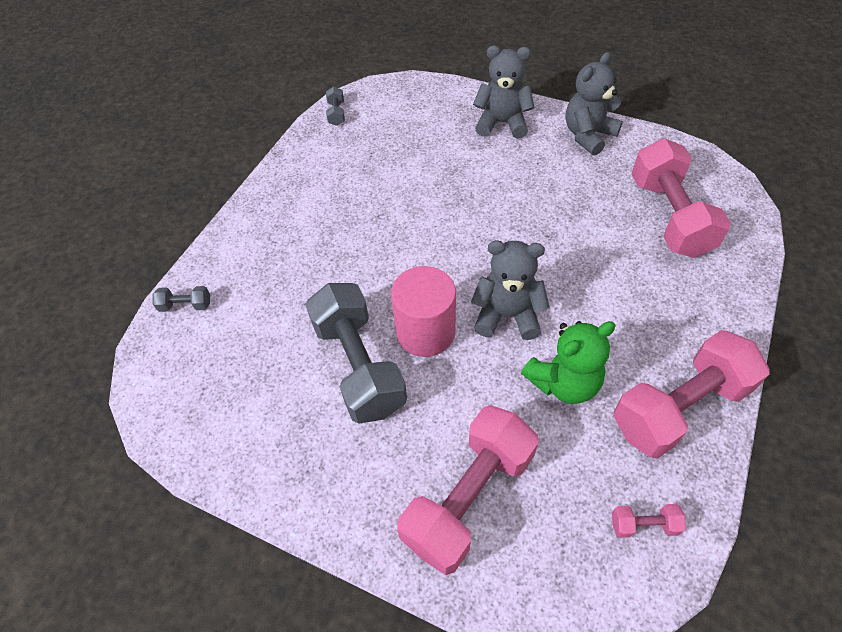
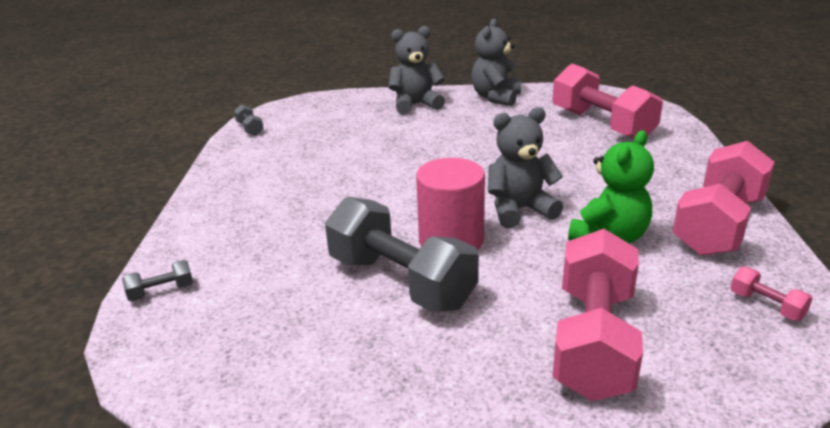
camera: 25 degrees left, 25 degrees down
pink dumbbell [612,504,686,538] -> pink dumbbell turned 75 degrees clockwise [730,267,813,321]

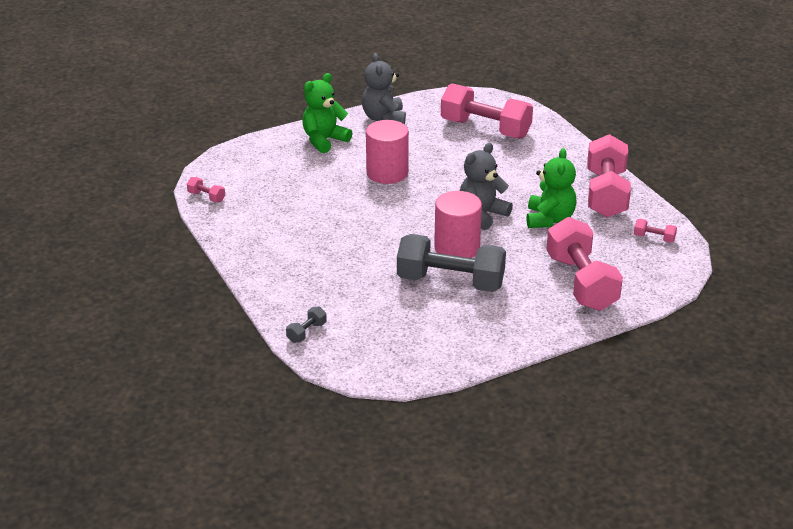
camera: 30 degrees left, 5 degrees up
grey dumbbell [234,104,263,136] -> pink dumbbell [187,177,225,202]
grey teddy bear [388,26,445,115] -> green teddy bear [302,73,352,153]
none -> pink cylinder [366,120,409,184]

